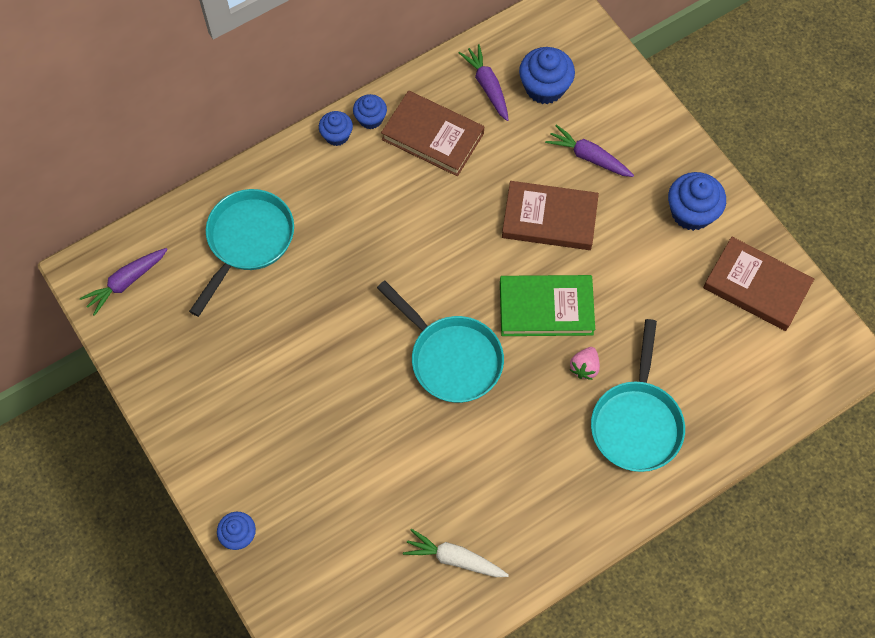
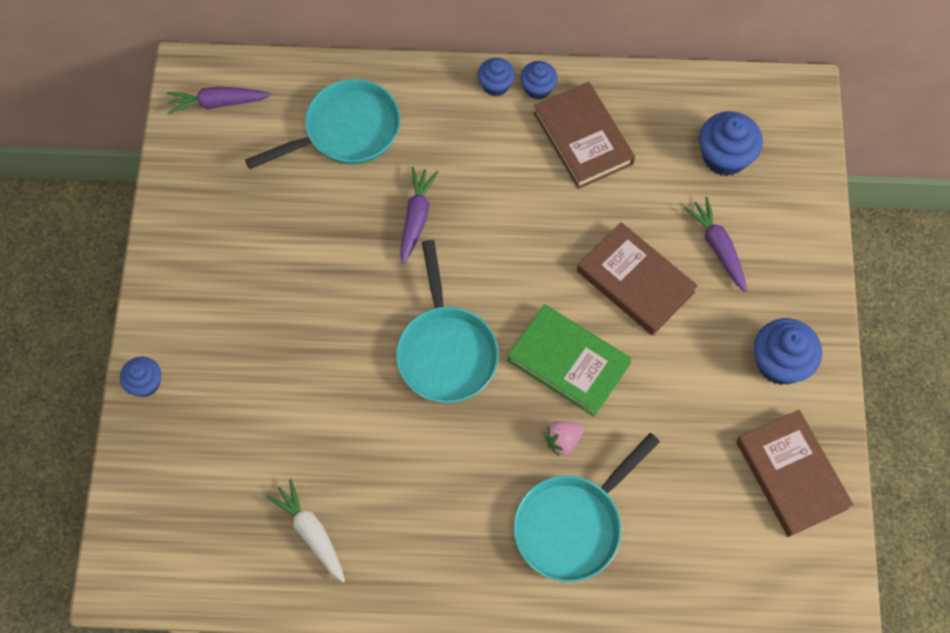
camera: 35 degrees right, 0 degrees up
purple carrot [459,44,509,121] -> purple carrot moved to [400,167,438,264]

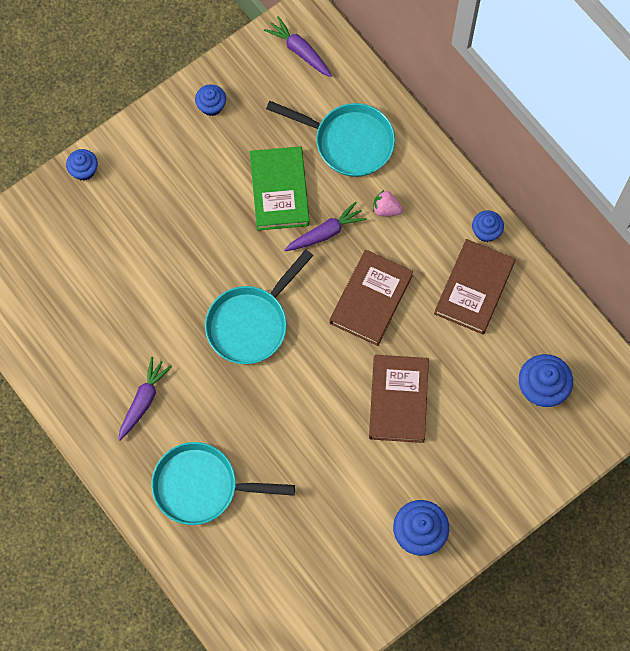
camera: 50 degrees right, 5 degrees up
white carrot [267,479,345,582] -> none
blue cupcake [477,58,515,96] -> blue cupcake moved to [195,84,226,116]
green book [507,304,632,416] -> green book moved to [250,146,310,231]
pink strawberry [544,422,584,456] -> pink strawberry moved to [373,190,403,216]
purple carrot [683,197,747,292] -> purple carrot moved to [118,357,172,441]
brown book [736,410,853,537] -> brown book moved to [330,250,413,346]

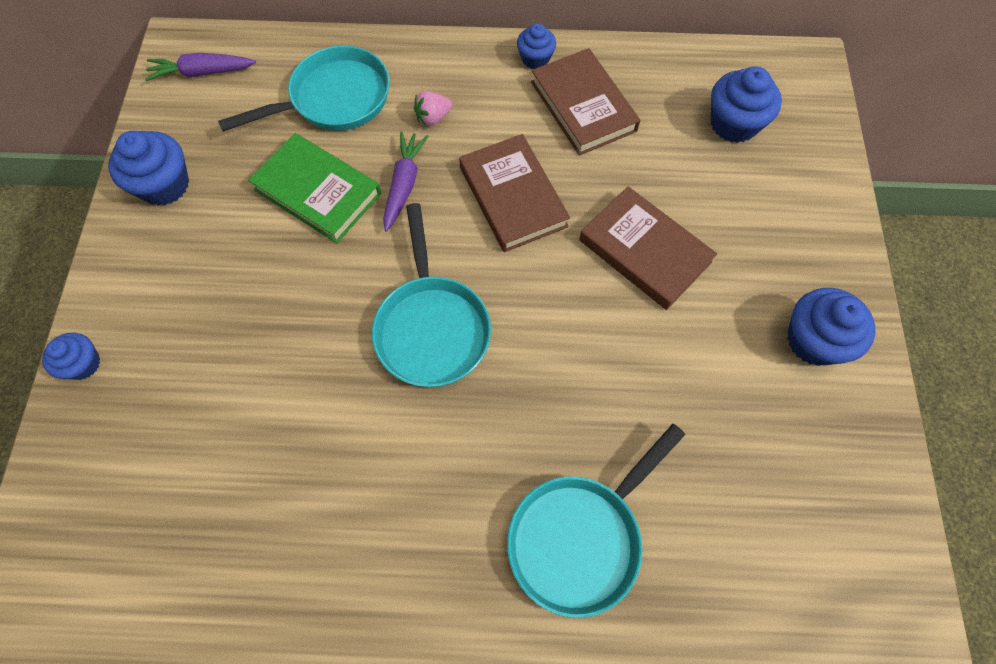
camera: 50 degrees left, 5 degrees down
purple carrot [118,357,172,441] -> none
blue cupcake [195,84,226,116] -> blue cupcake [108,131,189,206], size x1.64

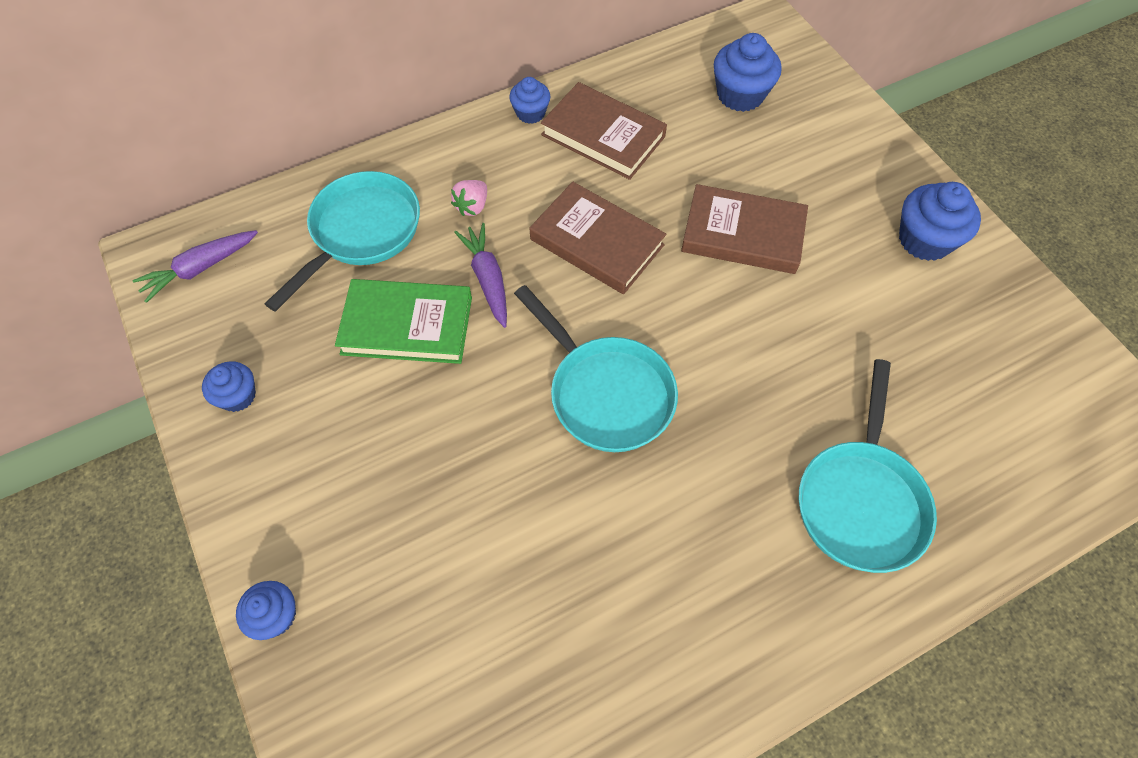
camera: 30 degrees left, 5 degrees down
blue cupcake [108,131,189,206] -> blue cupcake [202,361,256,412], size x0.61

